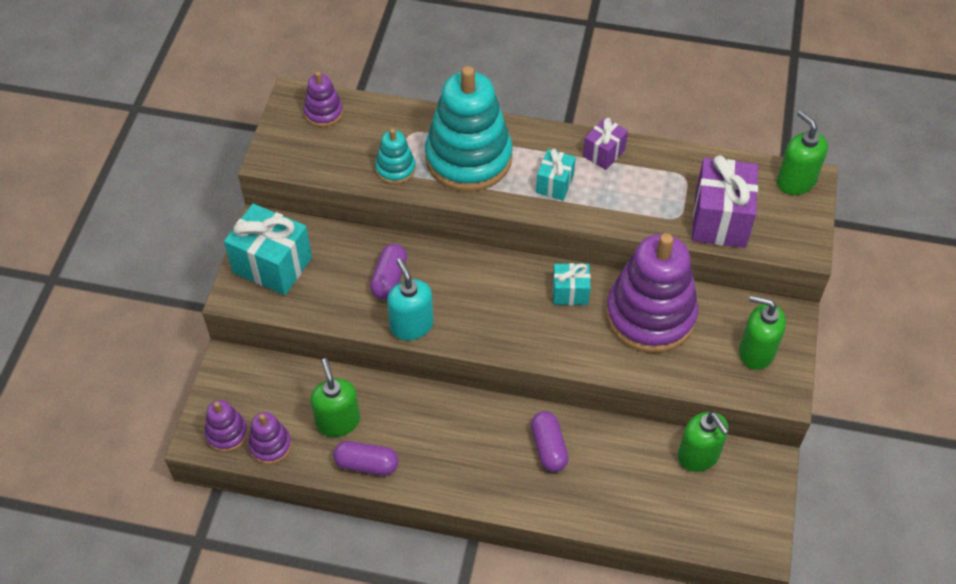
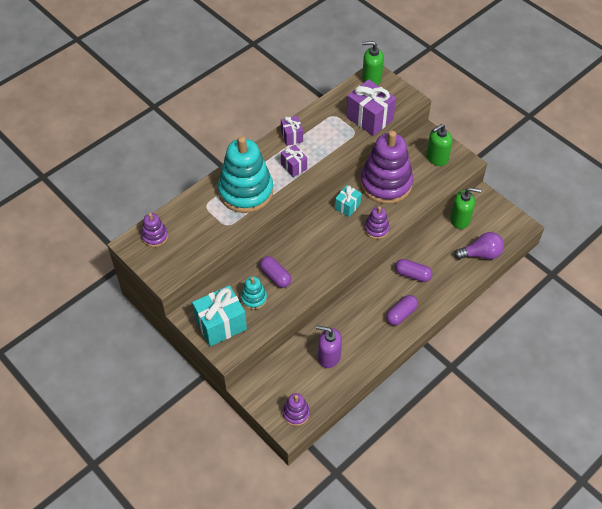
camera: 55 degrees left, 0 degrees up
purple stacking toy [248,412,292,464] -> purple stacking toy moved to [364,206,390,239]
green soap dispenser [310,358,360,437] -> purple soap dispenser [316,325,342,368]
purple capsule [333,441,399,475] -> purple capsule moved to [386,295,418,325]
turquoise stacking toy [375,128,416,184] -> turquoise stacking toy moved to [241,276,267,310]
turquoise soap dispenser [387,258,433,340] -> none
turquoise gift [536,149,576,200] -> purple gift [281,145,307,177]
none -> purple light bulb [454,232,504,259]

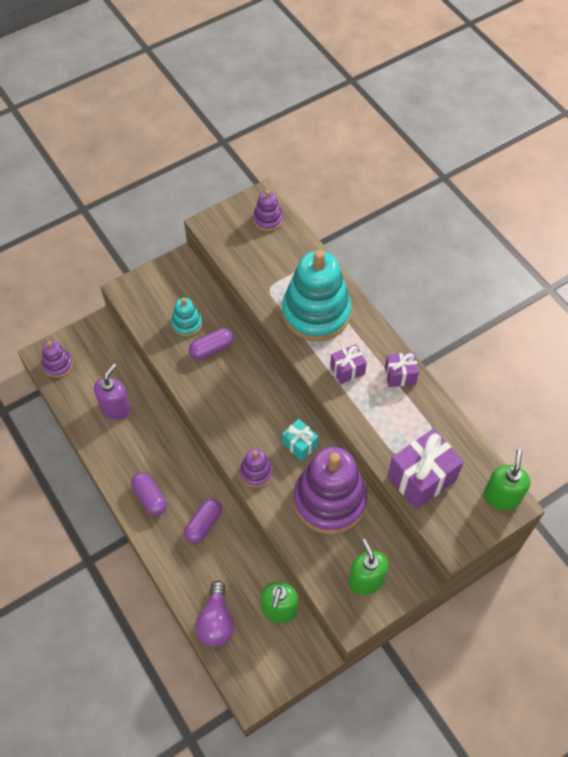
camera: 100 degrees right, 5 degrees up
turquoise gift [192,285,247,346] -> none

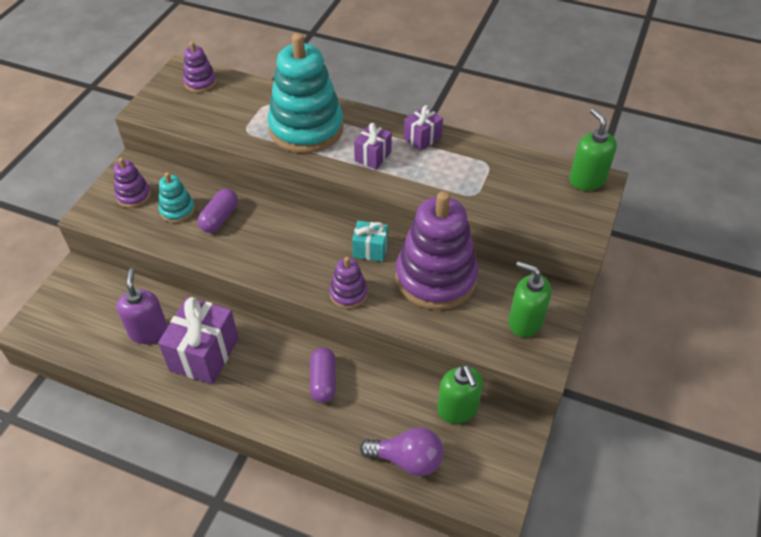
camera: 35 degrees left, 10 degrees down
purple stacking toy [42,340,73,378] -> purple stacking toy moved to [114,158,151,208]
purple capsule [131,472,167,515] -> none
purple light bulb [195,580,234,647] -> purple light bulb turned 45 degrees counterclockwise [360,427,444,476]
purple gift [388,428,464,509] -> purple gift moved to [158,297,239,384]

